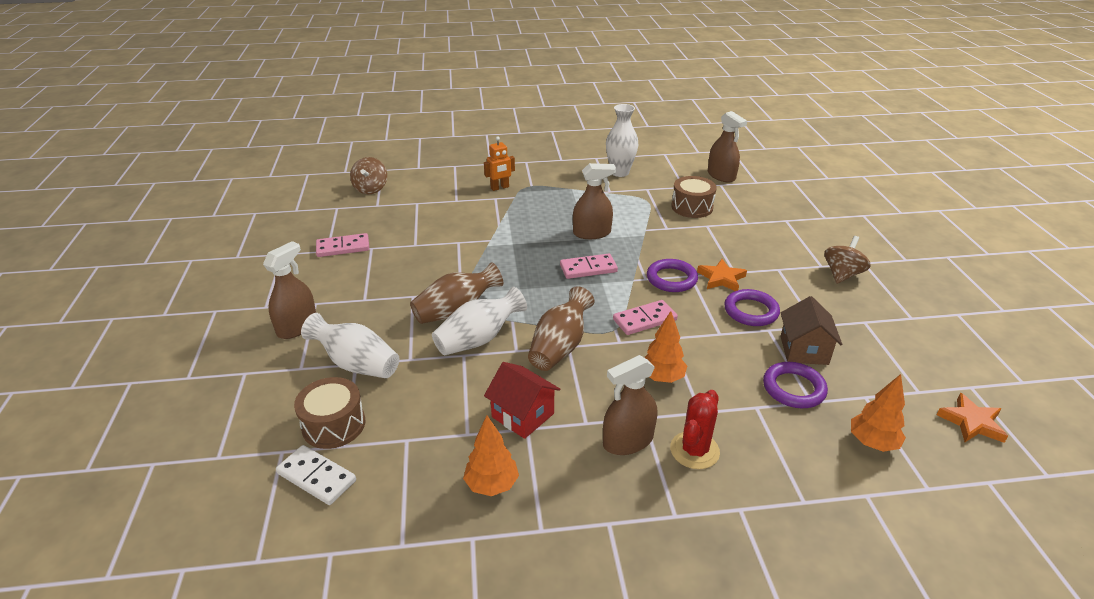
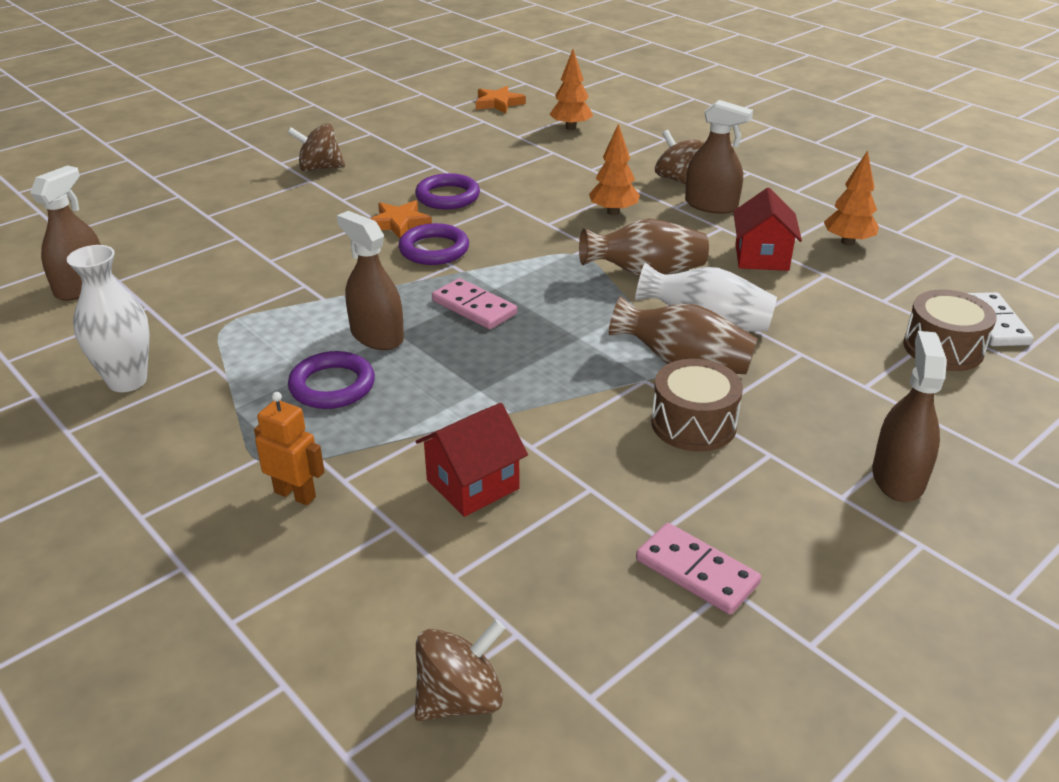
camera: 125 degrees left, 0 degrees up
brown spray bottle [263,241,316,339] -> brown spray bottle turned 105 degrees clockwise [872,331,947,502]
white vase [301,313,399,378] -> none
pink domino [613,300,678,335] -> none
red cactus [670,390,720,469] -> brown spinning top [655,130,704,184]
brown drum [671,176,717,218] -> brown drum moved to [651,359,743,452]
purple ring [763,362,828,408] -> purple ring moved to [288,351,375,409]
brown house [780,296,842,365] -> none
none -> red house [416,403,528,517]

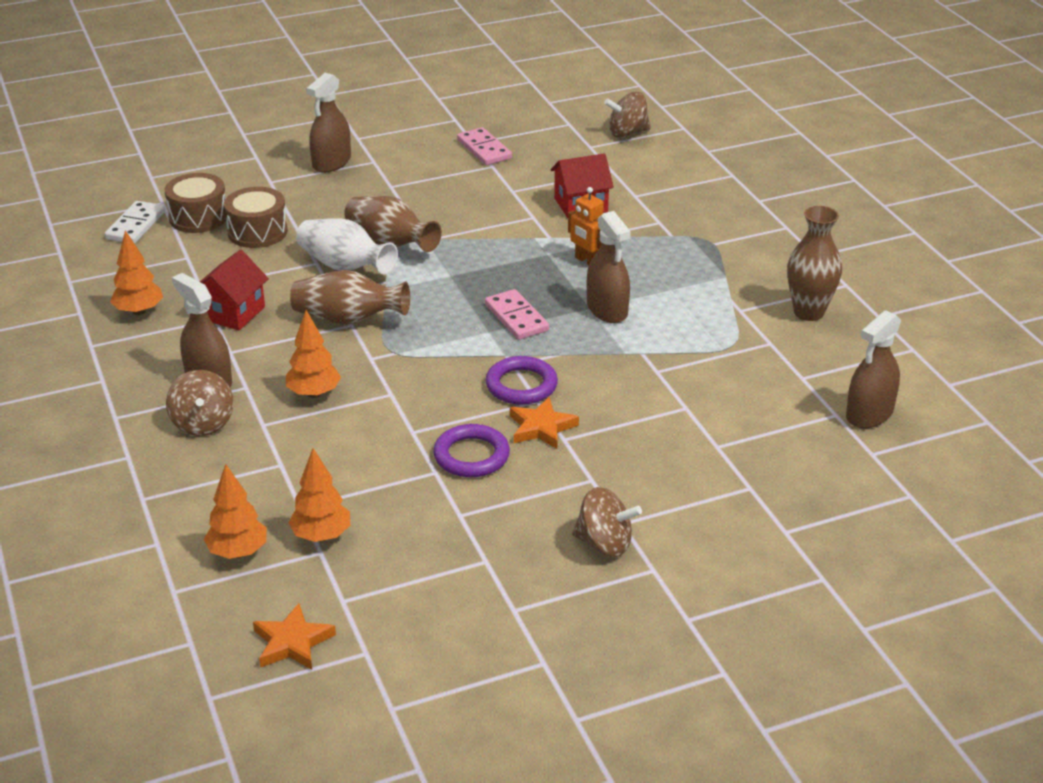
camera: 160 degrees left, 0 degrees up
white vase [67,245,149,392] -> brown vase [787,206,842,321]
orange robot [254,392,325,505] -> orange robot moved to [568,187,604,265]
purple ring [288,351,375,409] -> none
brown drum [651,359,743,452] -> brown drum moved to [224,187,288,248]
none -> orange tree [288,448,350,542]

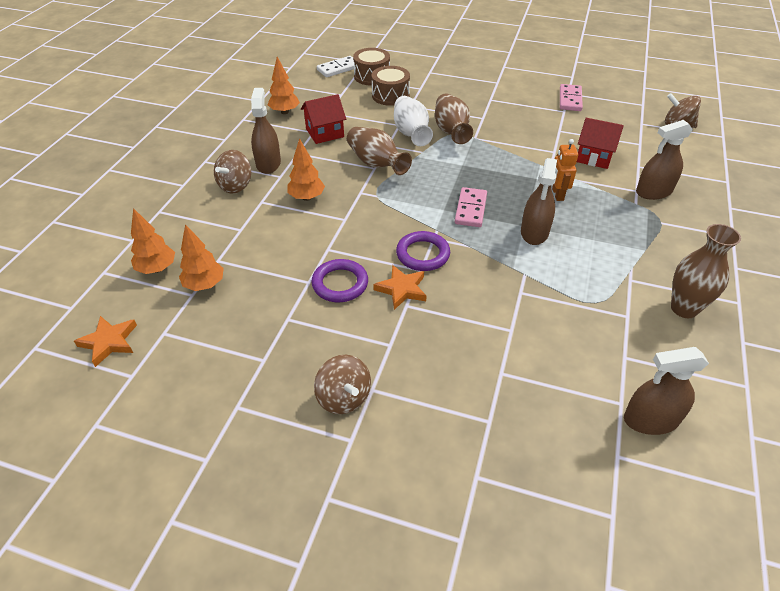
camera: 40 degrees right, 10 degrees up
brown spray bottle [306,73,351,173] -> brown spray bottle moved to [636,120,693,200]

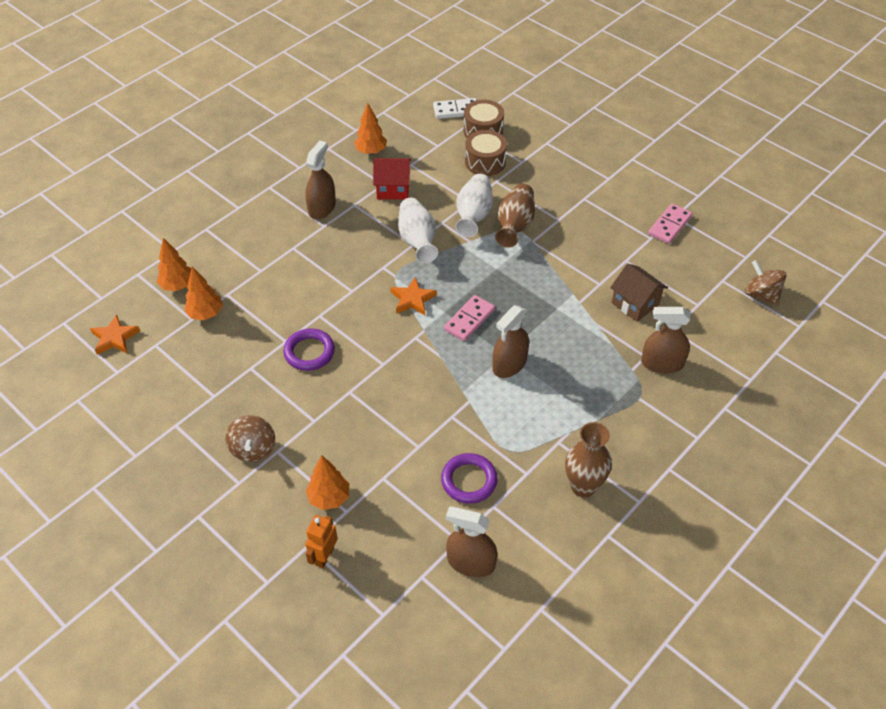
camera: 25 degrees right, 5 degrees up
brown spinning top [214,150,251,194] -> none
orange tree [287,138,325,201] -> orange tree moved to [306,455,349,510]
brown vase [347,127,412,175] -> white vase [398,198,438,263]
orange star [373,265,427,310] -> orange star moved to [391,277,437,315]
purple ring [396,231,450,271] -> purple ring moved to [441,453,497,504]
orange robot [552,139,578,201] -> orange robot moved to [305,515,338,568]
red house [577,118,624,169] -> brown house [610,264,668,322]

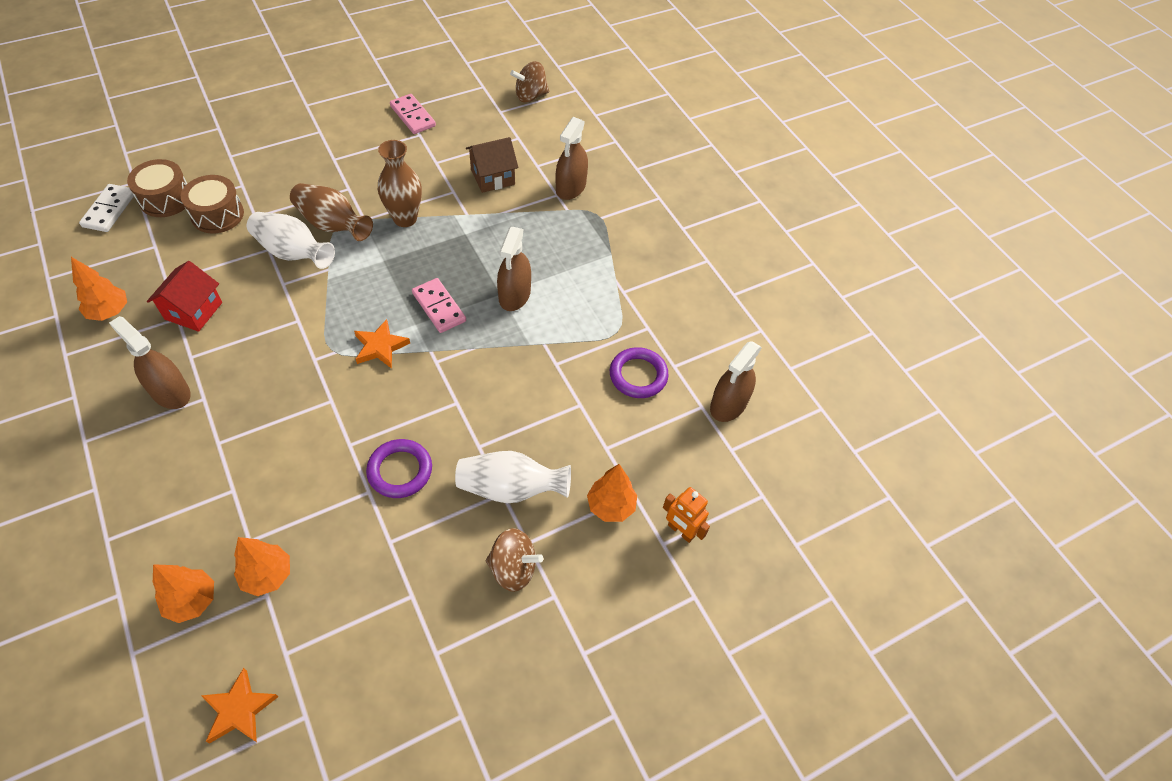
camera: 75 degrees left, 5 degrees up
white vase [398,198,438,263] -> white vase moved to [455,451,571,503]
brown spray bottle [493,305,529,378] -> brown spray bottle turned 45 degrees clockwise [497,227,531,311]
brown vase [565,422,612,498] -> brown vase moved to [378,140,422,227]

